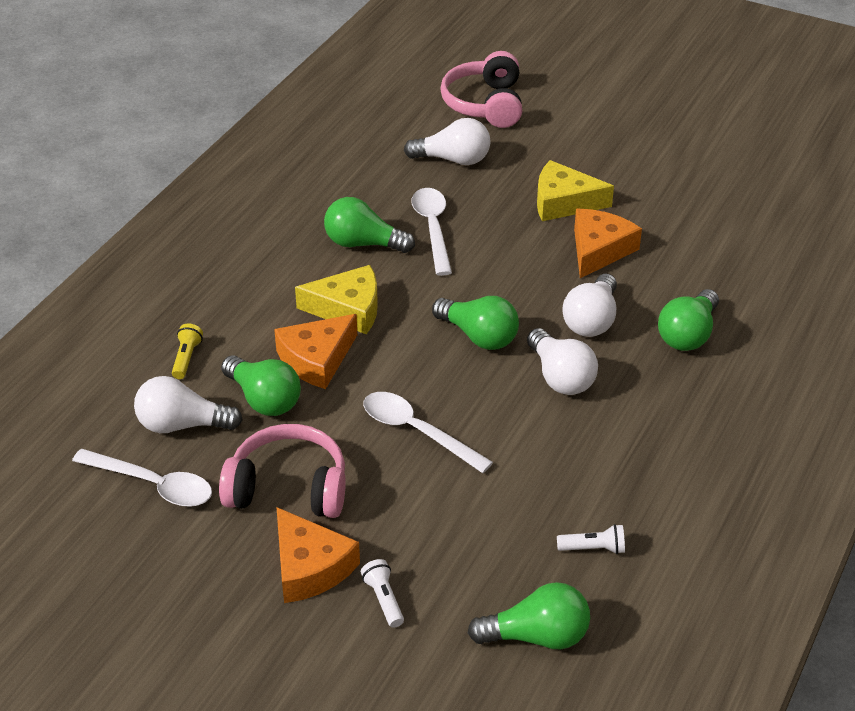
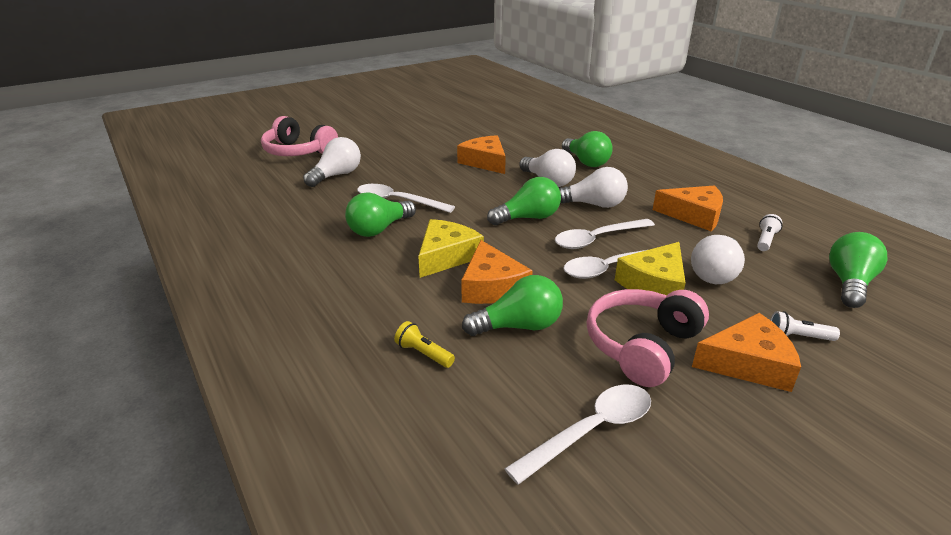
camera: 60 degrees left, 10 degrees down
white light bulb [134,376,243,433] -> white light bulb moved to [691,235,745,284]
yellow cheese [537,160,614,221] -> yellow cheese moved to [615,242,686,296]
none -> white spoon [555,219,655,249]
none -> orange cheese [653,185,723,231]

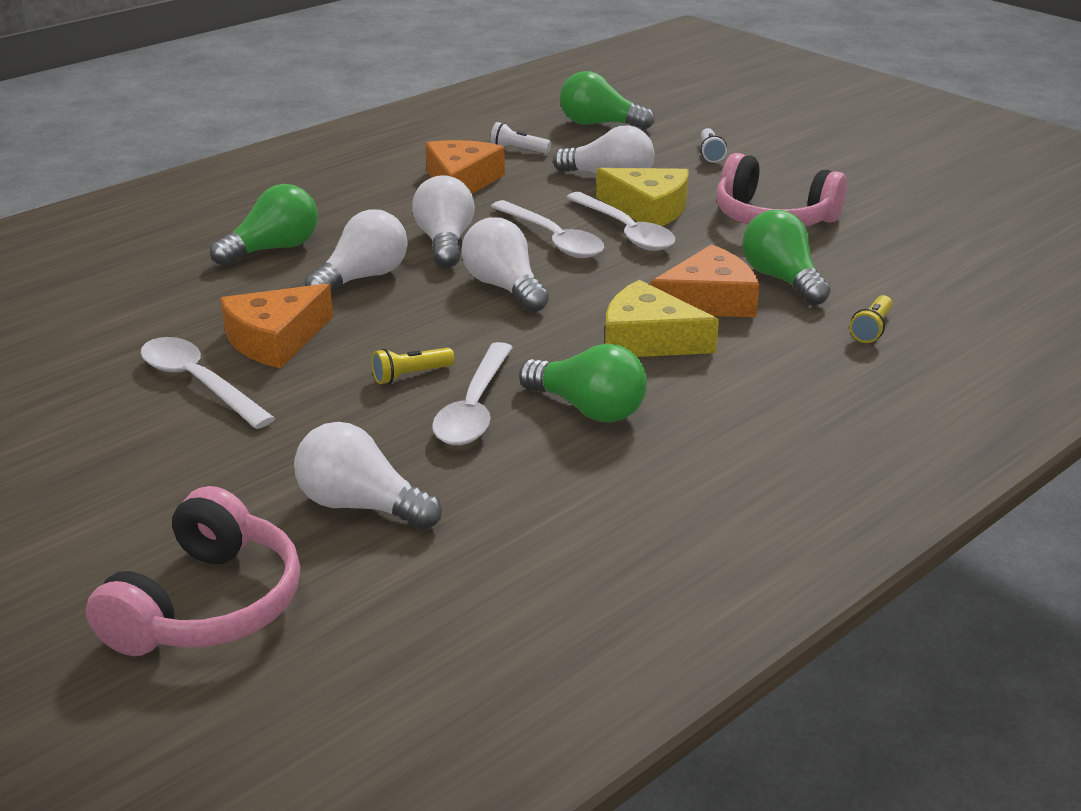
camera: 100 degrees left, 0 degrees up
green light bulb [487,177,561,225] -> white light bulb [461,217,549,312]
white spoon [505,385,651,484] -> white spoon moved to [141,337,275,429]
orange cheese [692,313,801,392] -> none
none -> yellow flashlight [371,348,455,384]

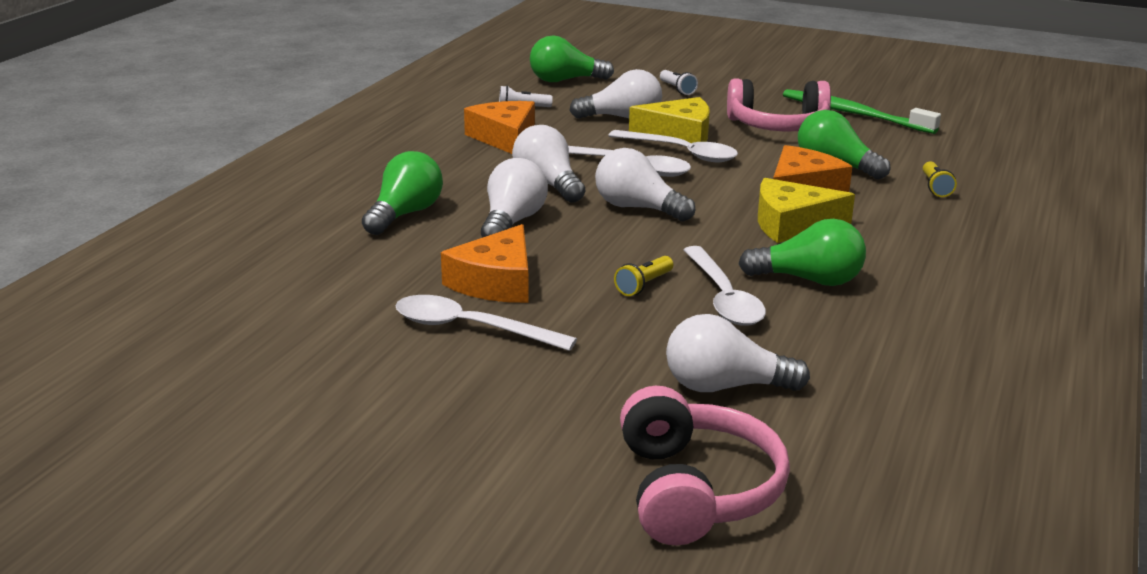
camera: 25 degrees left, 5 degrees down
none -> green toothbrush [783,89,941,134]

